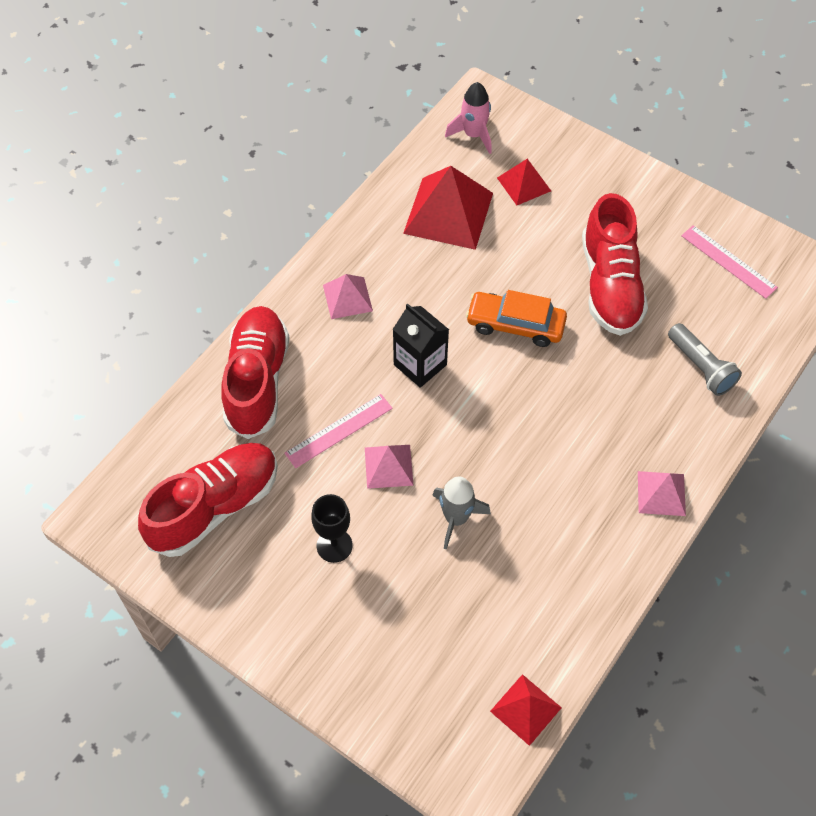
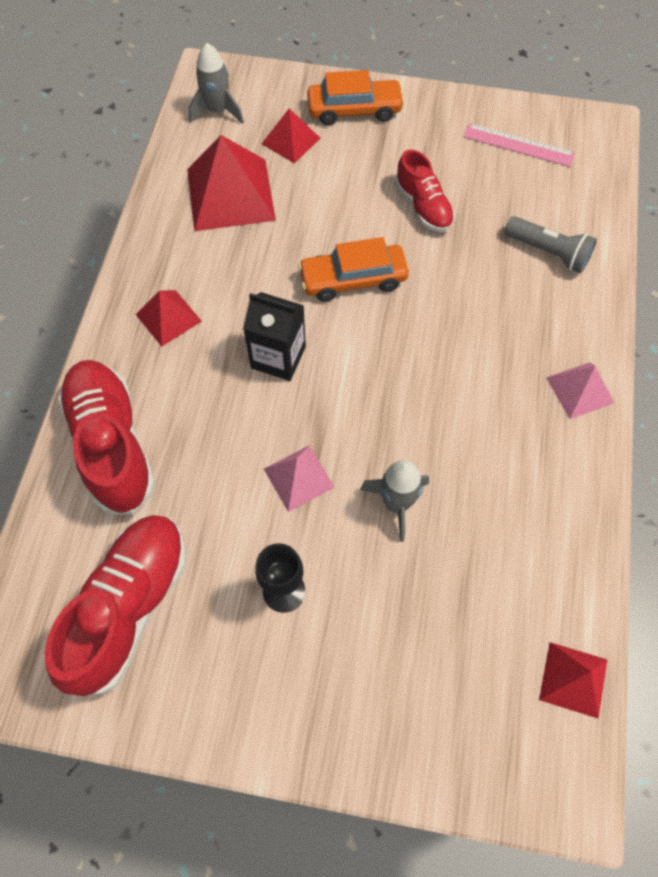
camera: 25 degrees left, 5 degrees up
pink ruler [284,394,393,468] -> none
pink pyramid [323,274,373,319] -> red pyramid [136,290,202,347]
pink rocket [445,82,492,154] -> grey rocket [189,43,244,124]
red shoe [582,193,648,336] -> red shoe [395,149,455,232], size x0.59
none -> orange car [307,70,405,125]

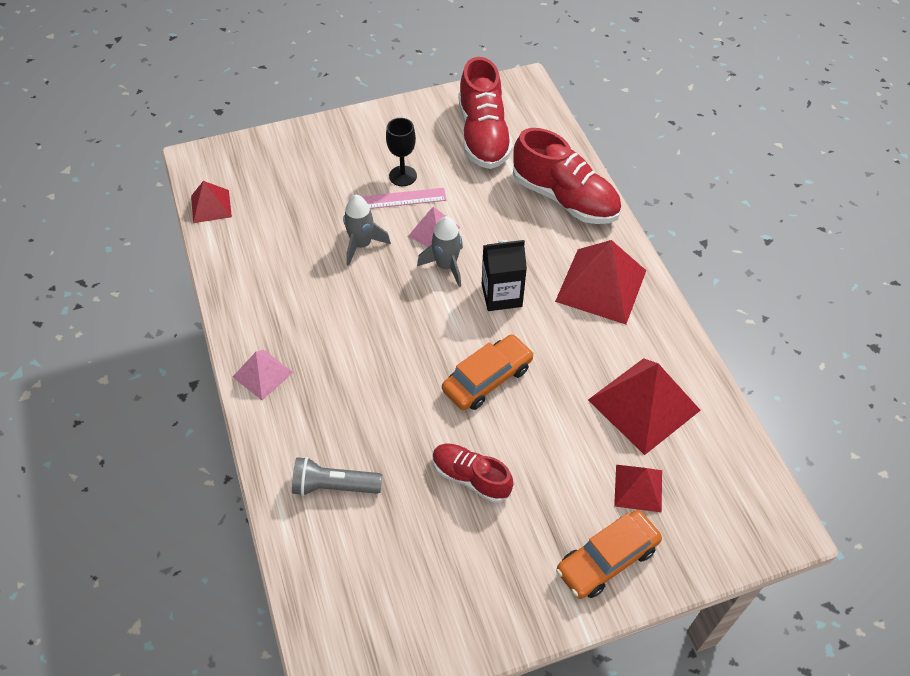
camera: 150 degrees right, 10 degrees down
red pyramid [136,290,202,347] -> red pyramid [555,240,646,324], size x1.82
grey rocket [189,43,244,124] -> grey rocket moved to [417,216,463,287]
pink ruler [463,123,575,167] -> pink ruler moved to [349,188,446,209]

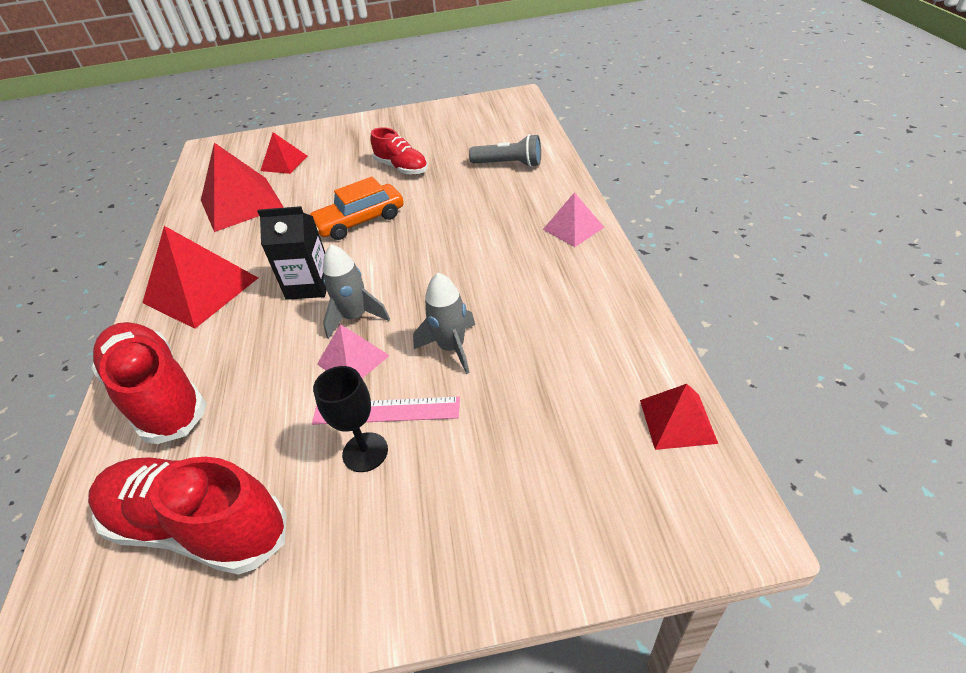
camera: 165 degrees left, 10 degrees down
red shoe [459,57,513,169] -> red shoe turned 75 degrees counterclockwise [88,457,287,575]
orange car [556,510,662,599] -> none

